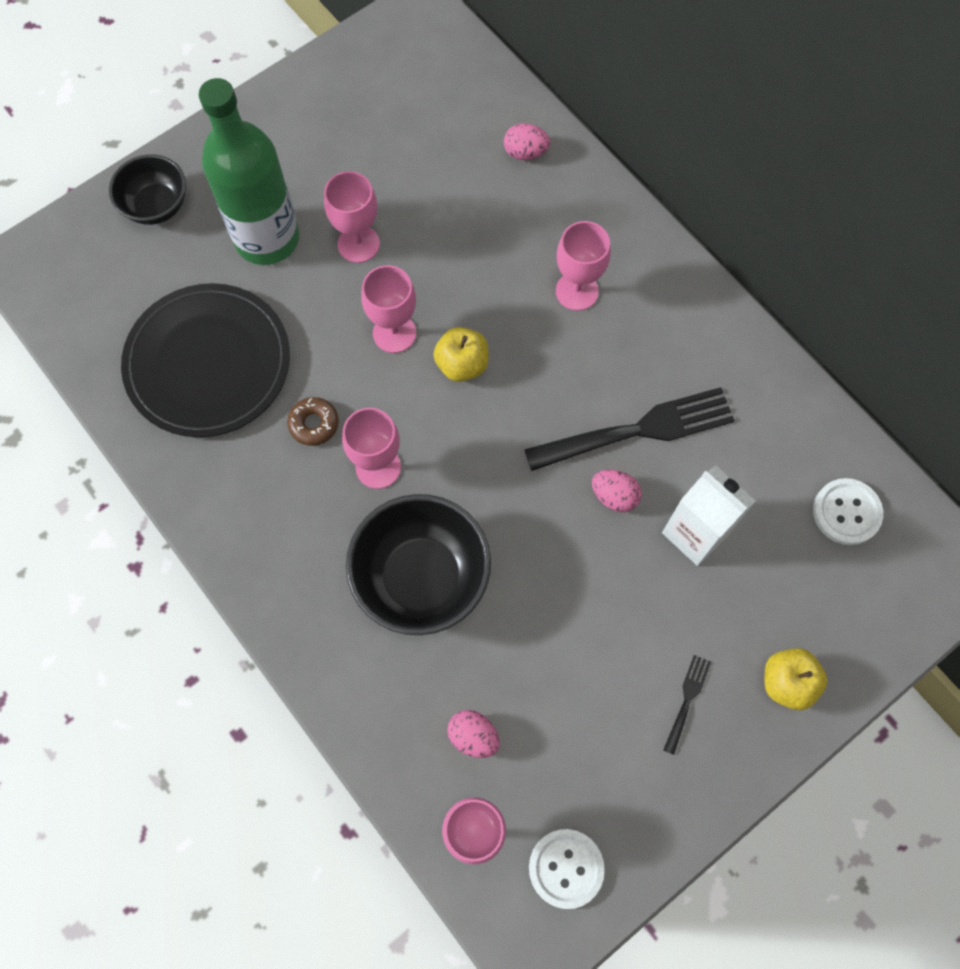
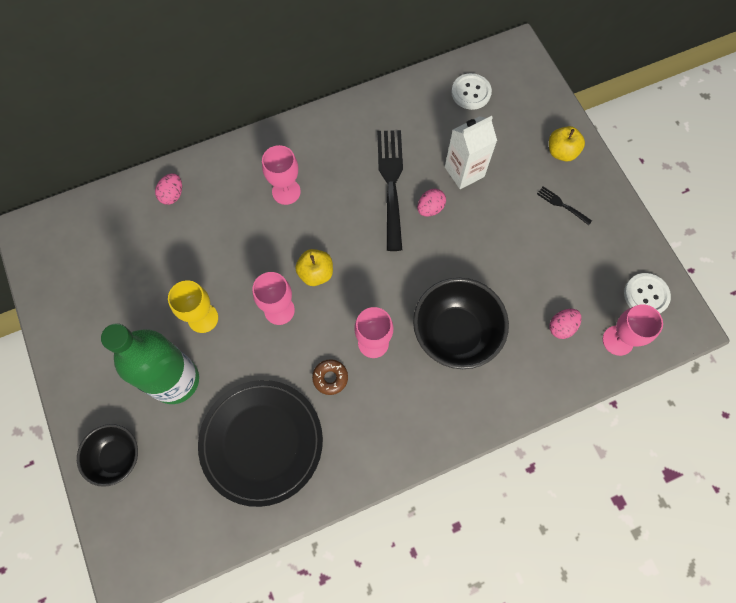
camera: 75 degrees left, 0 degrees up
pink goblet [324,171,380,263] -> yellow goblet [168,280,218,333]

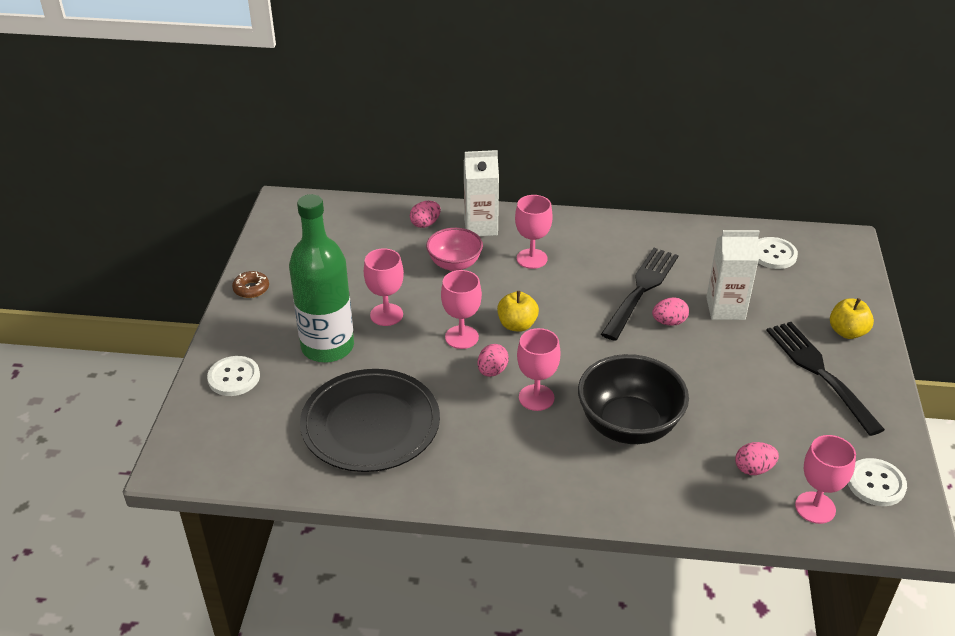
camera: 30 degrees right, 30 degrees down
black bowl [77,424,138,487] -> white button [207,356,260,396]
yellow goblet [168,280,218,333] -> pink goblet [364,248,404,326]
brown donut [312,359,348,395] -> brown donut moved to [232,271,269,298]
black fork [537,187,592,225] -> black fork [766,322,885,436], size x2.27
none -> pink bowl [426,228,483,271]
none -> white carton [464,150,499,236]
none -> pink egg [477,344,509,377]

